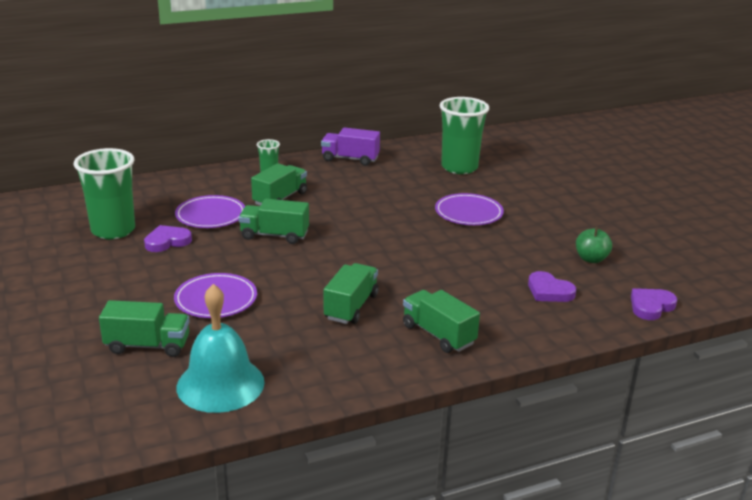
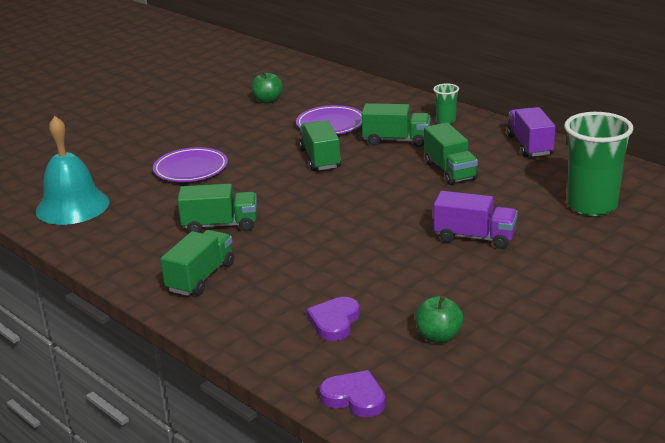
camera: 70 degrees right, 0 degrees up
green cup [74,148,135,239] -> green apple [251,71,283,104]
green truck [99,300,190,357] -> green truck moved to [424,123,478,185]
purple heart [144,225,192,252] -> none
purple plate [435,193,504,225] -> purple truck [434,191,518,249]

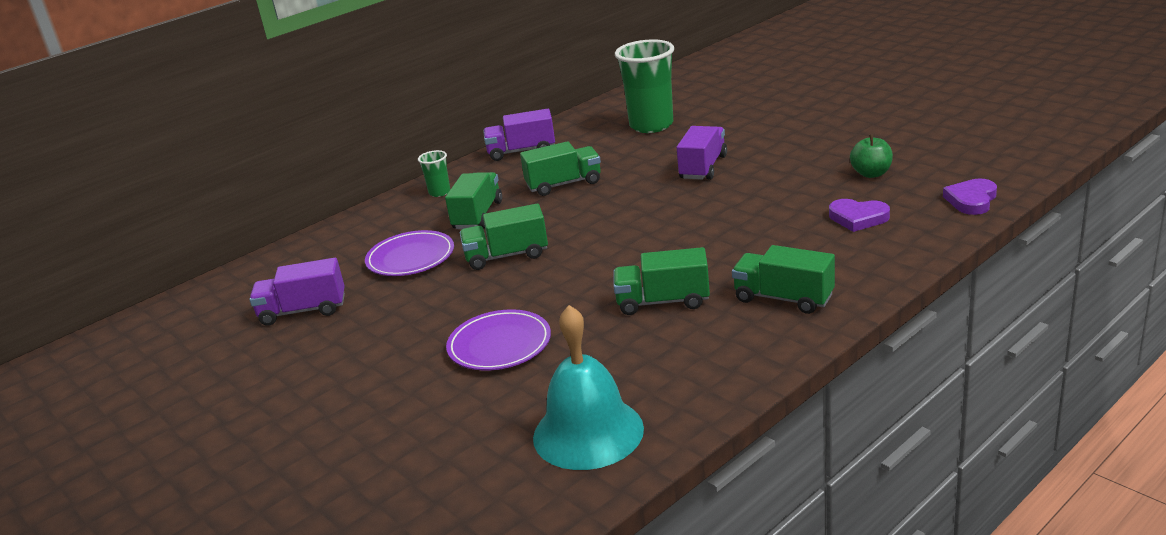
camera: 85 degrees left, 0 degrees up
green truck [177,184,257,233] -> green truck turned 90 degrees counterclockwise [613,247,710,315]
green apple [251,71,283,104] -> purple truck [249,258,345,326]

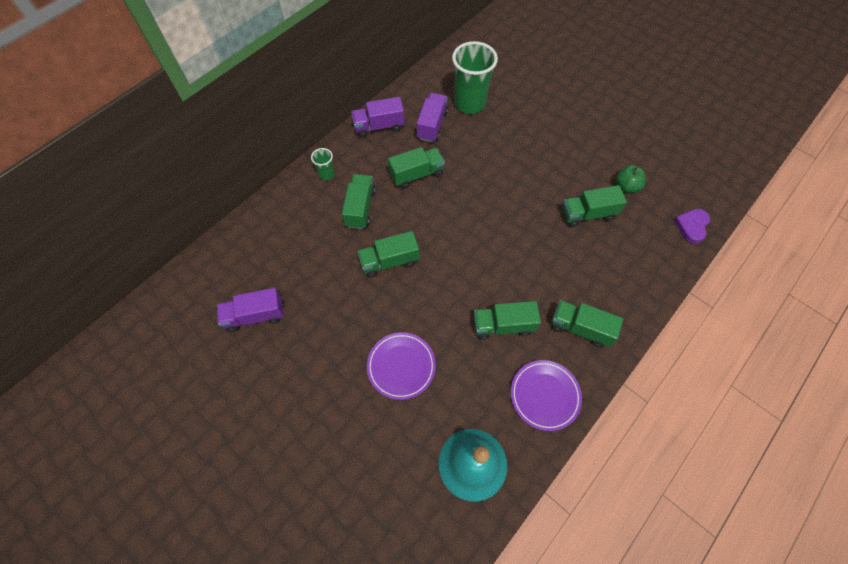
camera: 10 degrees left, 35 degrees up
purple plate [365,230,454,276] -> purple plate moved to [511,360,582,431]
purple truck [677,126,727,180] -> purple truck moved to [417,93,448,142]
purple heart [829,199,890,232] -> none
none -> green truck [562,185,627,227]

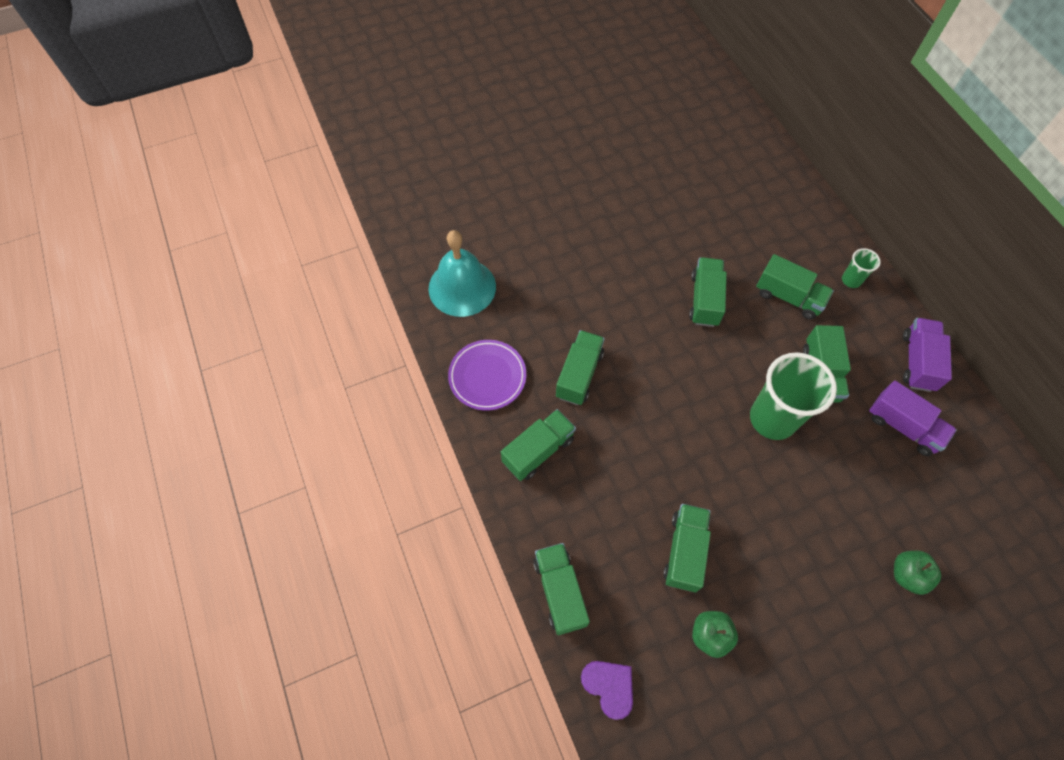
camera: 115 degrees right, 0 degrees up
purple truck [217,288,284,332] -> none
purple plate [367,332,436,400] -> none
green cup [452,41,498,114] -> green cup moved to [750,352,837,440]
none -> green truck [533,543,590,635]
none -> green apple [894,551,941,595]

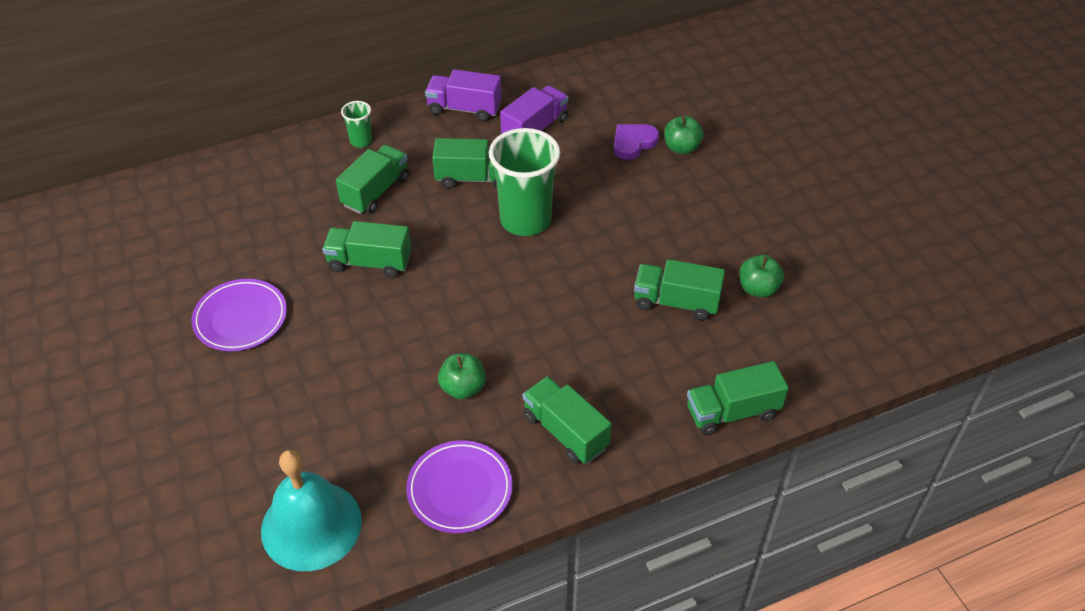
camera: 90 degrees left, 15 degrees down
green truck [556,330,605,405] -> green apple [438,354,486,400]
purple heart [581,661,633,720] -> purple heart moved to [614,124,659,160]
none -> purple plate [192,279,287,351]

